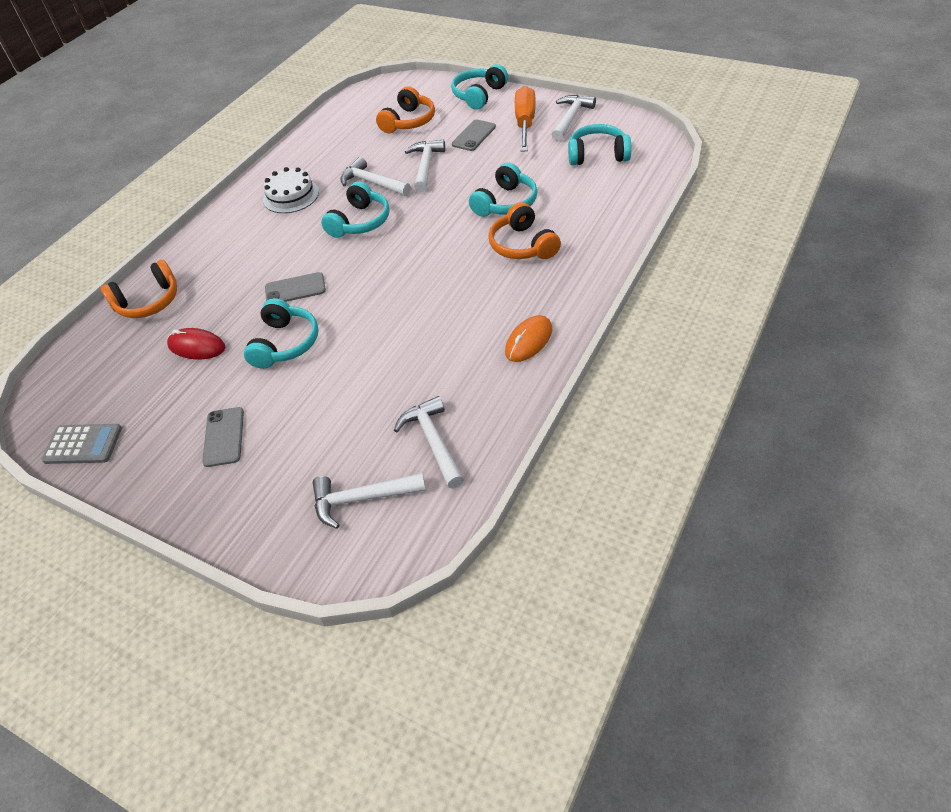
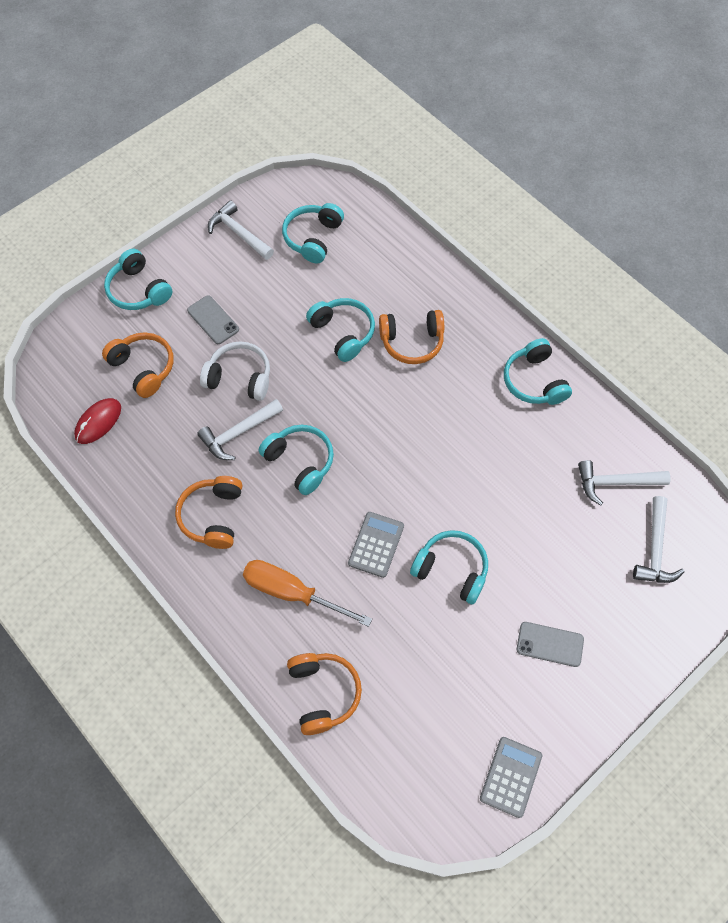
camera: 75 degrees left, 15 degrees up
red mouse [167,328,225,359] -> red mouse moved to [74,398,121,444]
white cake [263,167,319,213] -> orange headphones [175,476,242,549]
grey phone [265,272,326,302] -> grey calculator [348,512,404,578]
white hammer [405,140,445,192] -> white headphones [200,341,270,401]
orange mouse [505,315,552,362] -> turquoise headphones [504,338,572,405]
orange screwdriver [515,86,536,152] -> orange screwdriver moved to [243,560,372,627]

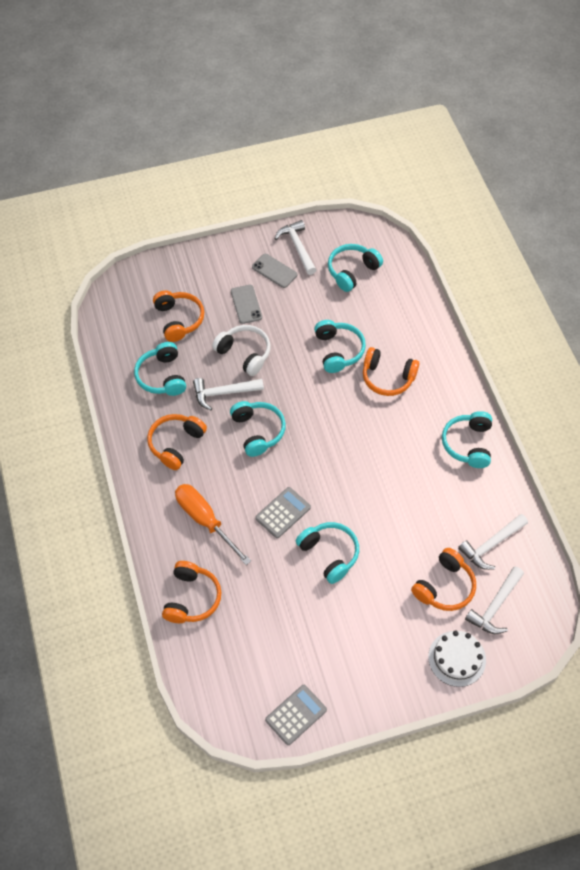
camera: 25 degrees right, 5 degrees down
red mouse [74,398,121,444] -> none
turquoise headphones [104,249,172,310] -> turquoise headphones moved to [134,342,186,396]
grey phone [517,622,584,667] -> grey phone moved to [252,254,297,288]
white hammer [578,460,671,505] -> white hammer turned 60 degrees counterclockwise [458,514,528,570]
none -> orange headphones [411,548,476,611]
none -> white cake [428,631,486,687]

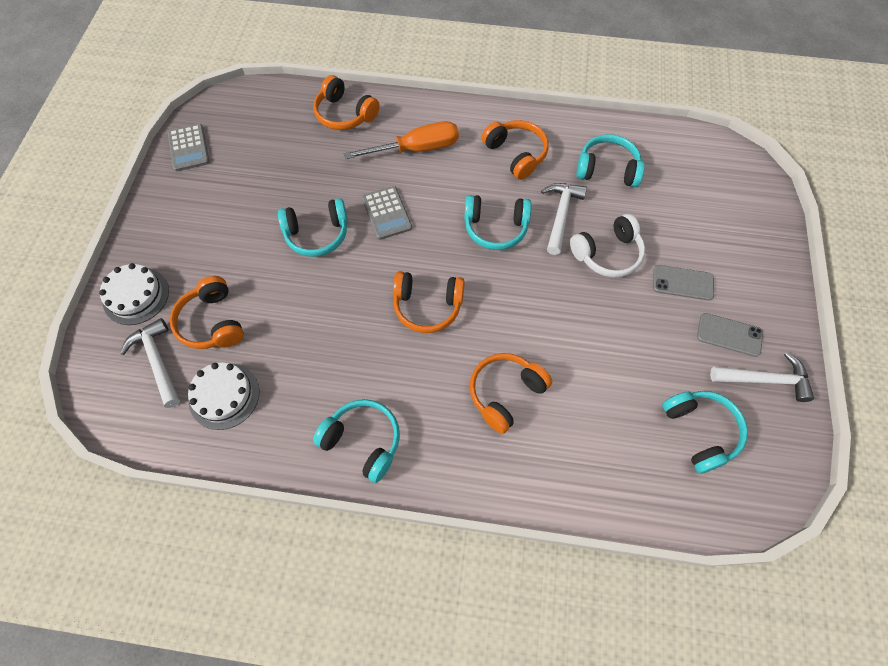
camera: 115 degrees right, 5 degrees up
orange headphones [153,290,204,342] -> orange headphones moved to [393,271,465,333]
grey phone [252,254,297,288] -> grey phone turned 45 degrees clockwise [697,313,763,357]
turquoise headphones [314,320,366,373] -> none
white hammer [458,514,528,570] -> white cake [188,362,259,430]

